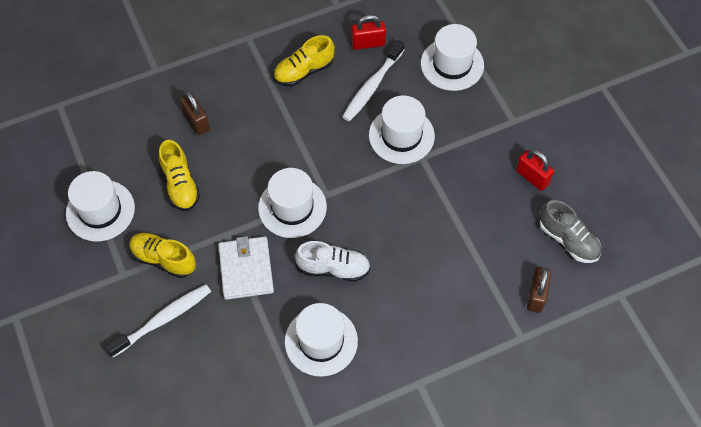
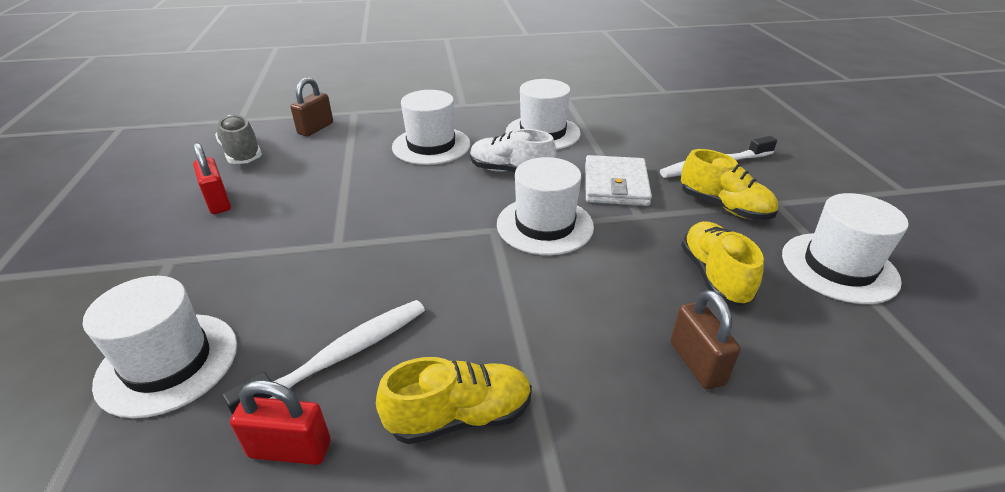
camera: 165 degrees left, 25 degrees down
white hat [369,96,435,164] -> white hat moved to [392,90,470,165]

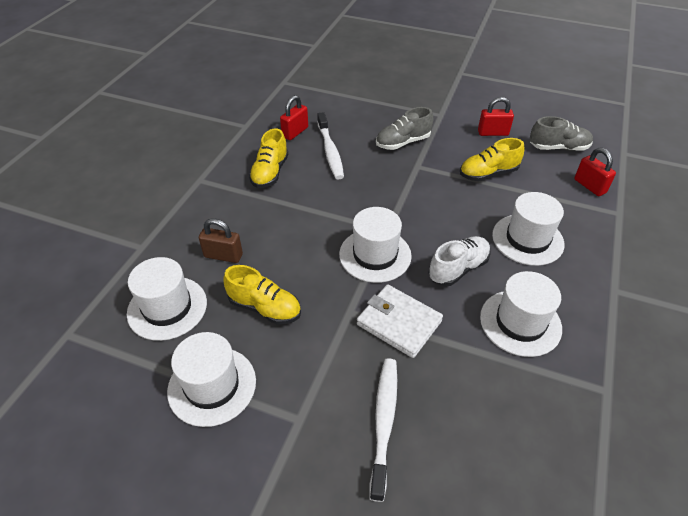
camera: 120 degrees right, 10 degrees up
white hat [83,276,237,418] -> white hat moved to [127,257,207,341]
brown padlock [290,77,333,137] -> red padlock [574,148,616,196]
yellow shoe [681,149,778,220] -> yellow shoe moved to [460,138,524,181]
none -> grey shoe [376,107,433,150]

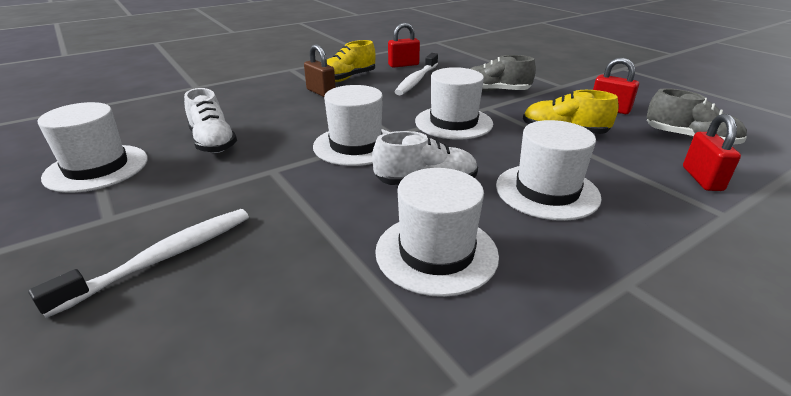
camera: 35 degrees right, 15 degrees down
white hat [127,257,207,341] -> white hat moved to [415,67,493,140]
brown padlock [199,219,243,263] -> brown padlock moved to [304,44,336,97]
yellow shoe [223,265,301,325] -> white shoe [184,88,237,153]
white wallet [357,284,443,358] -> none

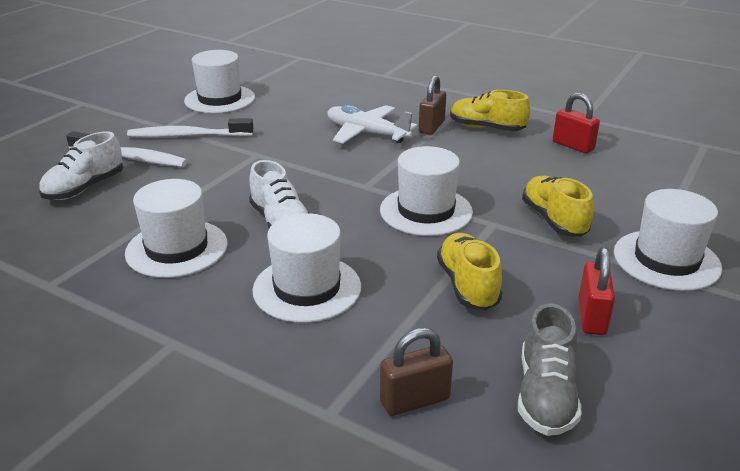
camera: 65 degrees right, 0 degrees up
white shoe [184,88,237,153] -> white shoe moved to [39,131,123,200]
white hat [313,85,389,166] -> white hat moved to [614,189,722,291]
white toothbrush [395,53,438,95] -> white toothbrush moved to [127,118,253,138]
grey shoe [470,55,536,92] -> yellow shoe [522,176,594,237]
red padlock [683,114,741,191] -> brown padlock [380,328,453,416]
none -> white plane [328,105,417,144]

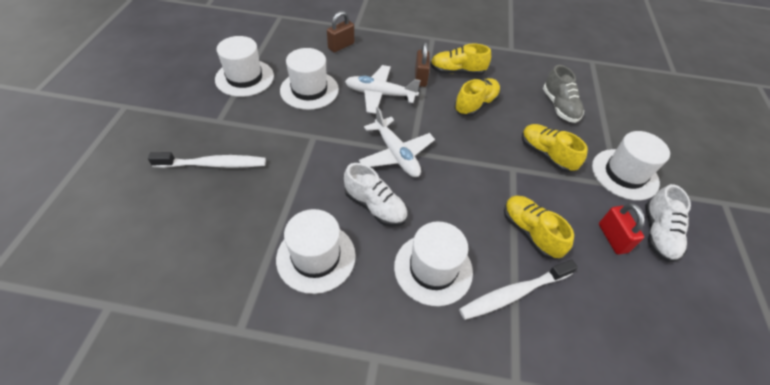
camera: 25 degrees left, 20 degrees up
white shoe [39,131,123,200] -> white shoe moved to [645,184,691,262]
white toothbrush [127,118,253,138] -> white toothbrush moved to [459,259,578,320]
white hat [380,146,473,236] -> white hat moved to [280,48,339,110]
brown padlock [380,328,453,416] -> brown padlock moved to [327,11,354,52]
grey shoe [518,303,581,436] -> grey shoe moved to [543,65,584,123]
red padlock [553,93,600,154] -> none
none -> white plane [359,107,435,177]
none -> yellow shoe [454,78,501,116]

